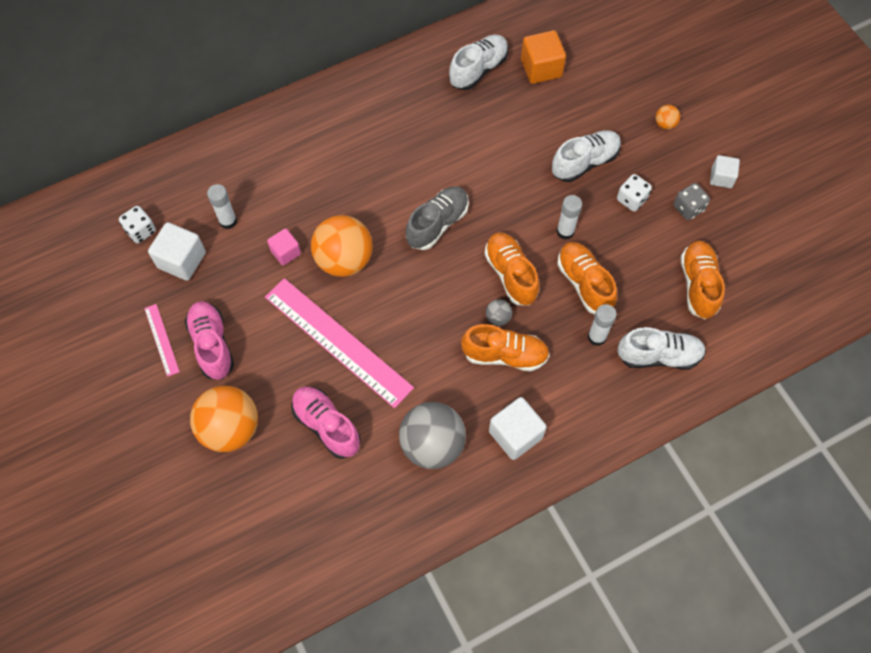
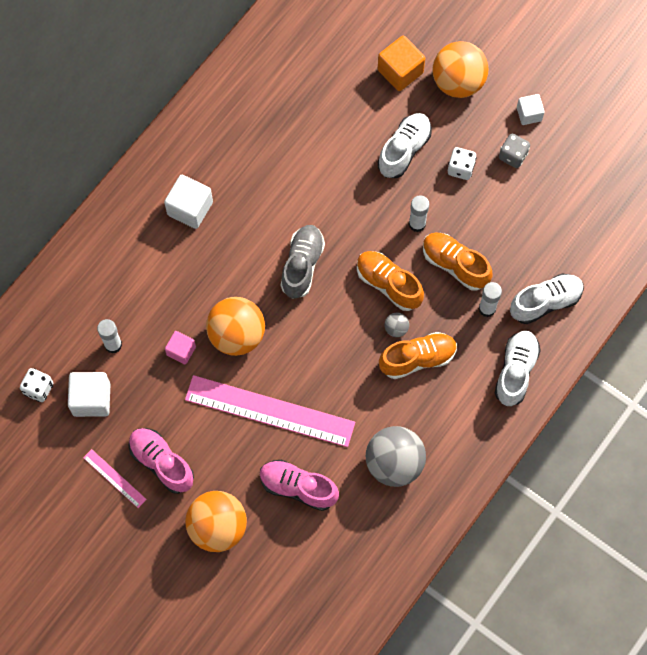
camera: 25 degrees left, 5 degrees up
white shoe [449,35,508,90] -> white shoe moved to [495,331,541,406]
white cube [489,397,547,460] -> white cube moved to [164,175,213,229]
orange cube [521,30,566,84] -> orange cube moved to [378,36,425,91]
orange ball [655,105,680,129] -> orange ball [432,41,489,98], size x2.34
orange shoe [681,240,725,320] -> none

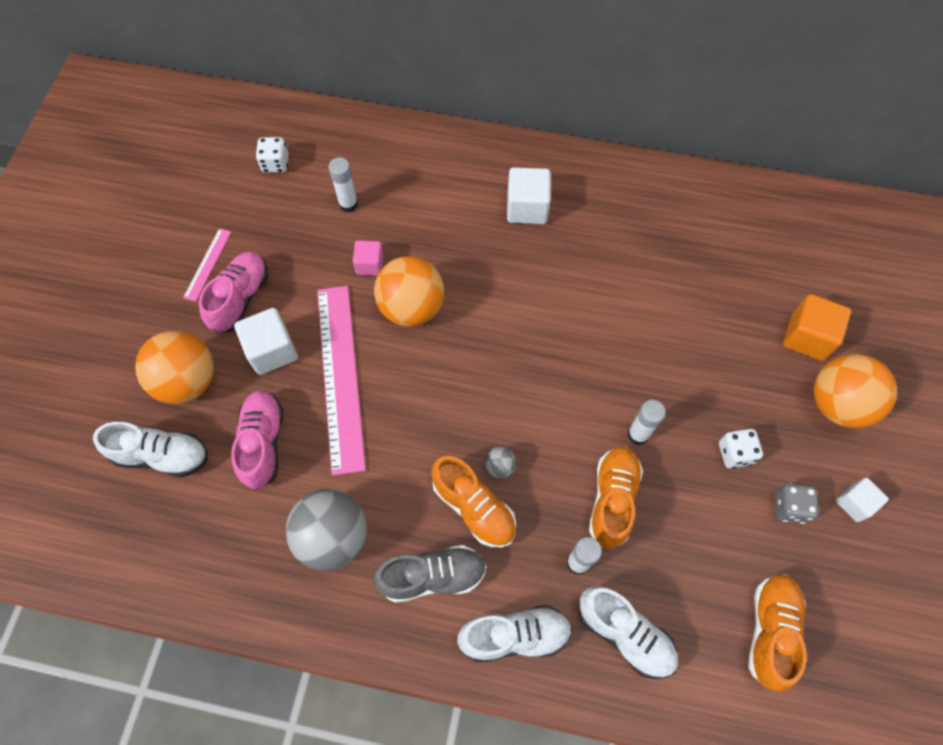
camera: 65 degrees right, 5 degrees down
white cube [68,372,110,417] -> white cube moved to [234,308,298,375]
grey shoe [281,225,325,299] -> grey shoe moved to [373,545,487,603]
orange shoe [357,251,424,311] -> orange shoe moved to [748,574,806,691]
white shoe [378,113,432,178] -> white shoe moved to [93,422,208,477]

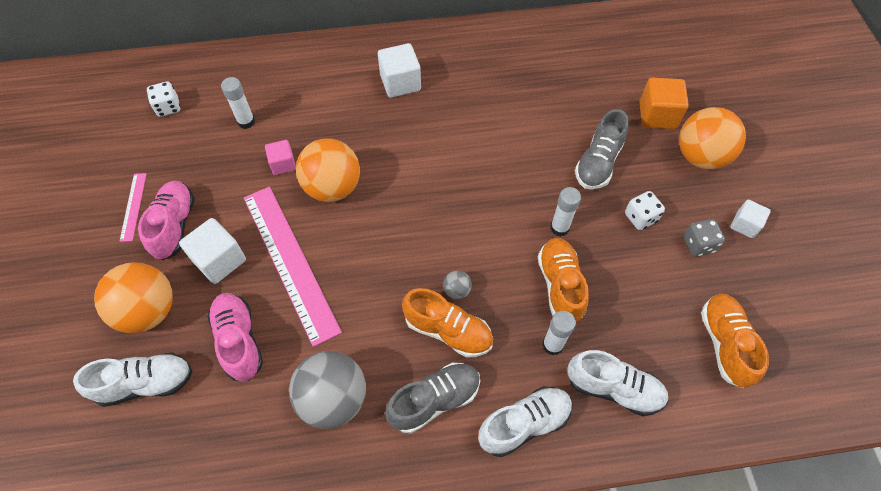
camera: 20 degrees left, 5 degrees down
none -> grey shoe [575,109,629,189]

